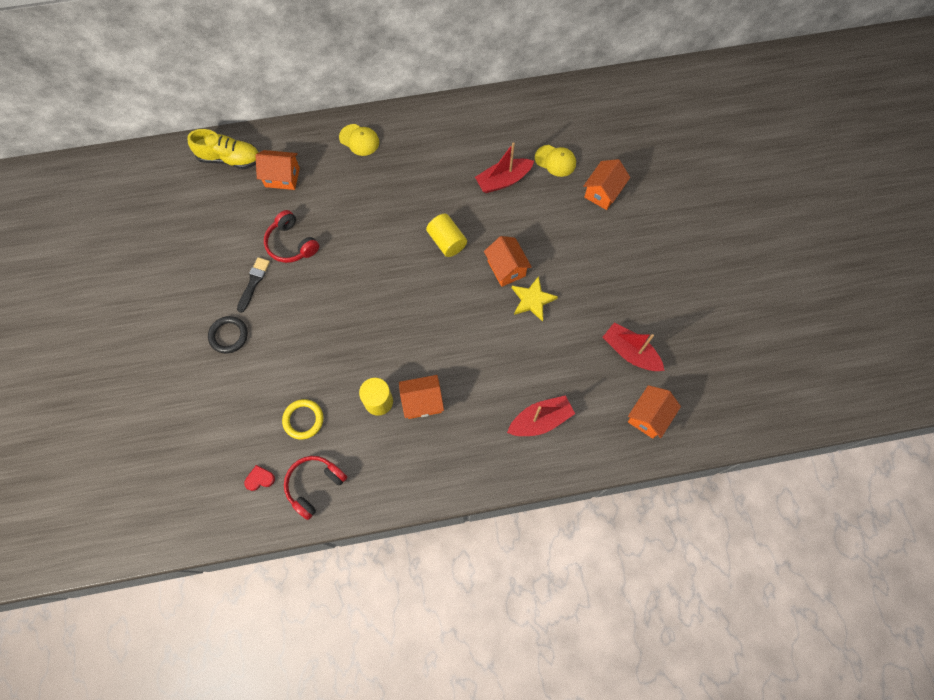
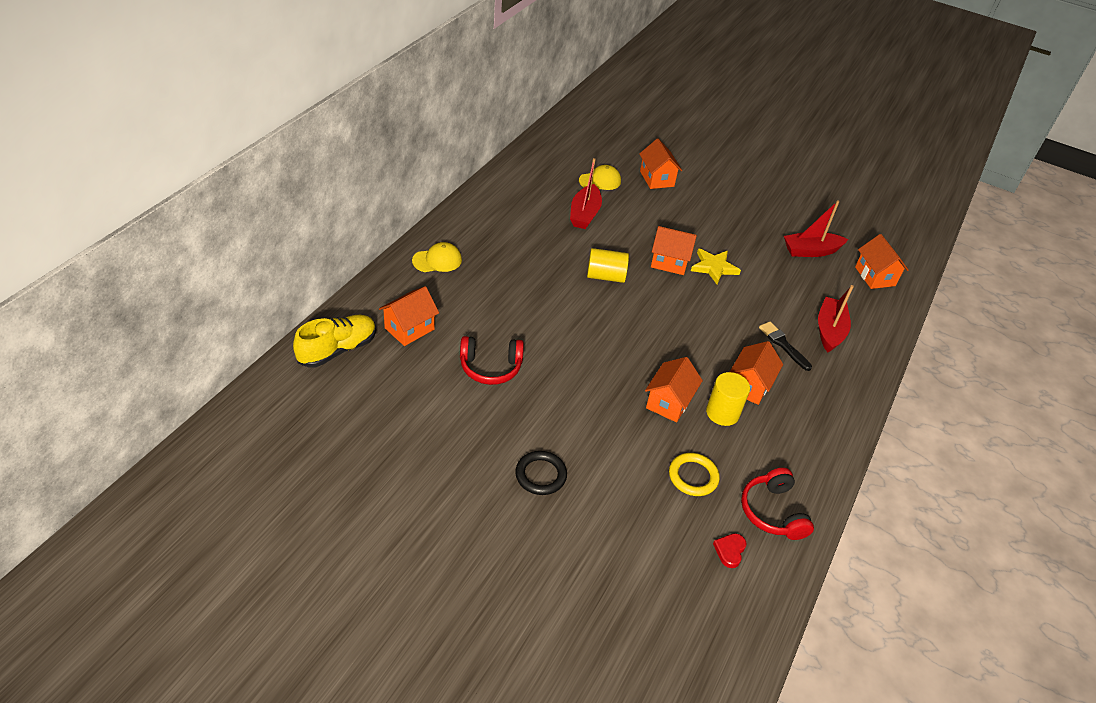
camera: 55 degrees left, 25 degrees down
black brush [237,257,270,313] -> black brush moved to [759,322,812,371]
none -> orange house [645,357,703,422]

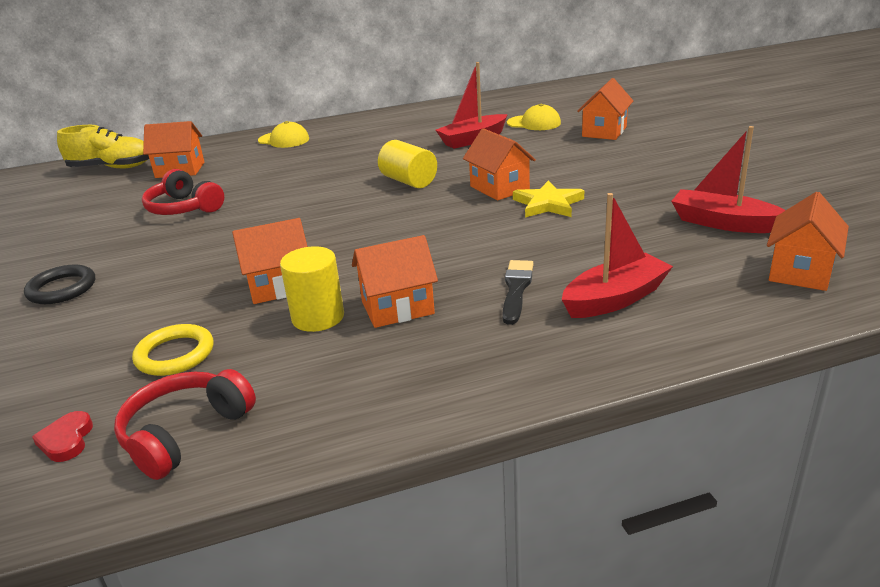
camera: 50 degrees right, 15 degrees down
red heart [713,533,746,568] -> red heart turned 75 degrees counterclockwise [32,411,93,462]

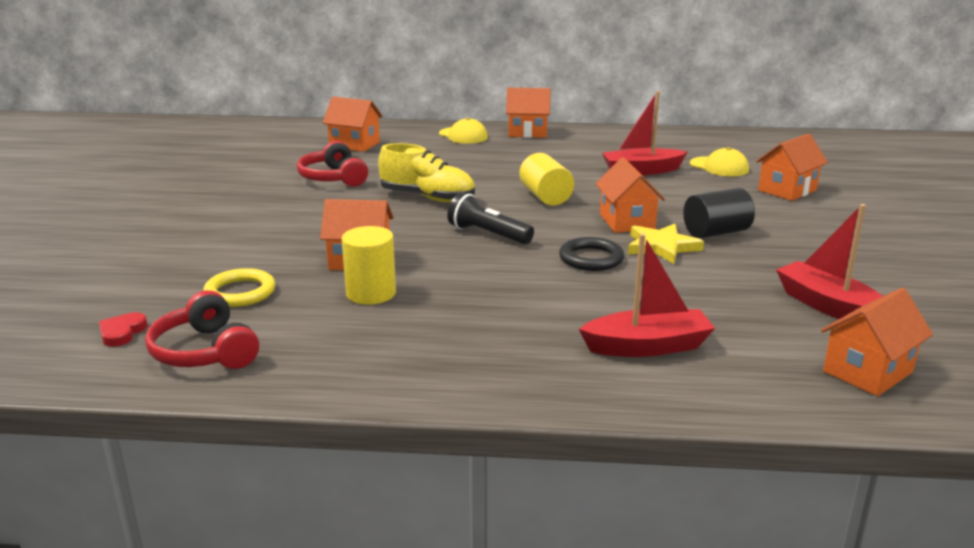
camera: 20 degrees right, 5 degrees down
black ring [24,265,95,304] -> black ring moved to [559,237,624,271]
yellow shoe [57,125,149,168] -> yellow shoe moved to [378,143,475,202]
red headphones [114,369,256,480] -> red headphones turned 90 degrees counterclockwise [145,290,259,369]
orange house [352,235,438,328] -> orange house moved to [506,88,551,138]
black brush [502,260,534,325] -> none
none -> black flashlight [447,192,534,244]
none -> black cylinder [683,188,755,238]

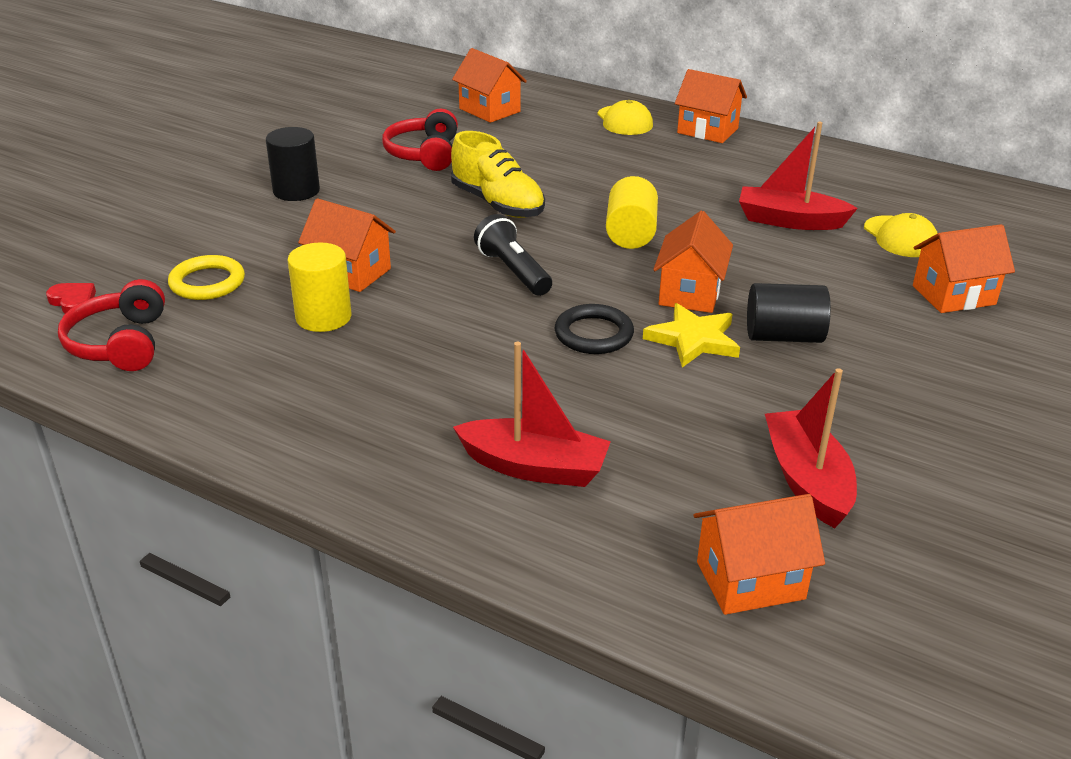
camera: 25 degrees right, 10 degrees up
red heart [99,312,148,347] -> red heart turned 90 degrees clockwise [46,283,96,314]
none -> black cylinder [266,127,320,201]

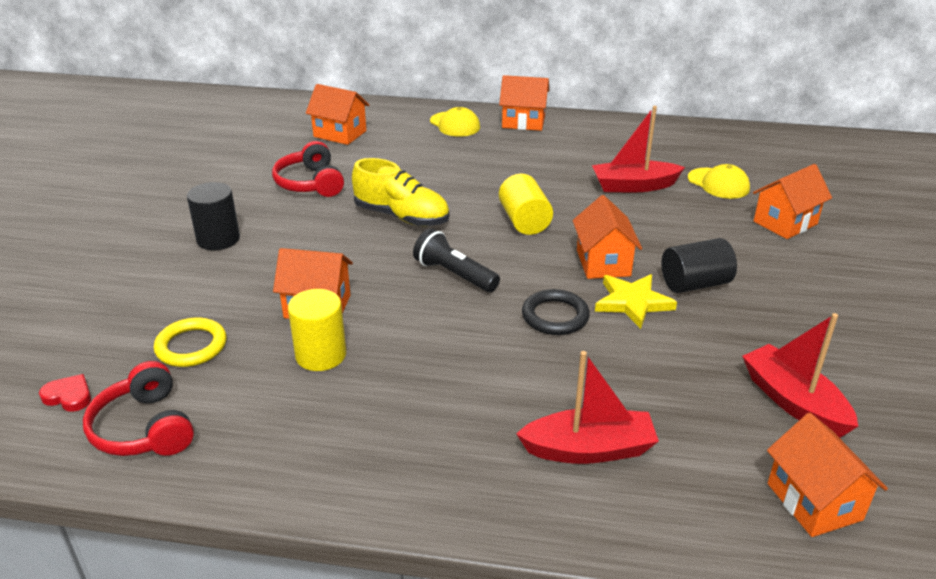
camera: 20 degrees left, 0 degrees up
orange house [693,494,825,615] -> orange house turned 75 degrees counterclockwise [767,413,888,537]

